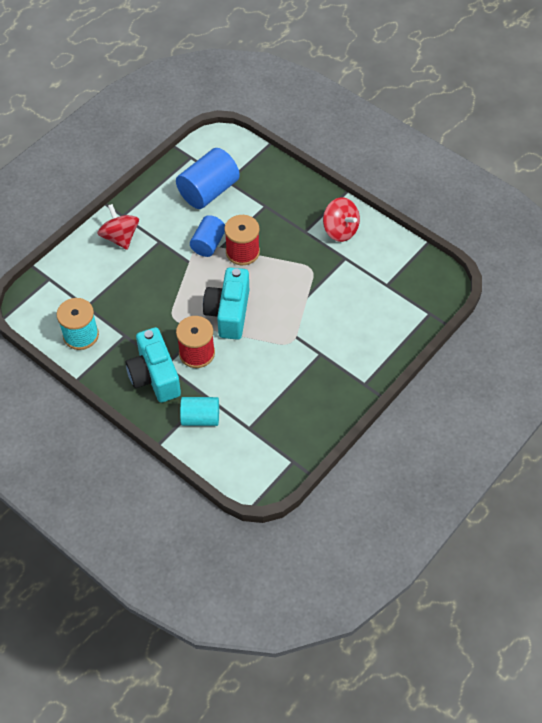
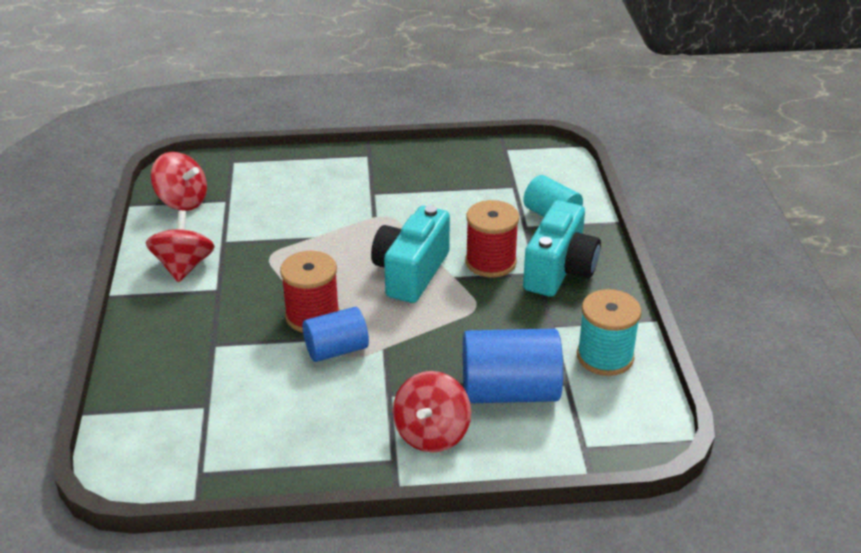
camera: 135 degrees left, 20 degrees down
blue cylinder [176,148,240,209] -> blue cylinder moved to [463,329,563,403]
turquoise camera [203,267,249,340] -> turquoise camera turned 150 degrees clockwise [371,205,450,303]
none -> red spinning top [151,152,207,211]

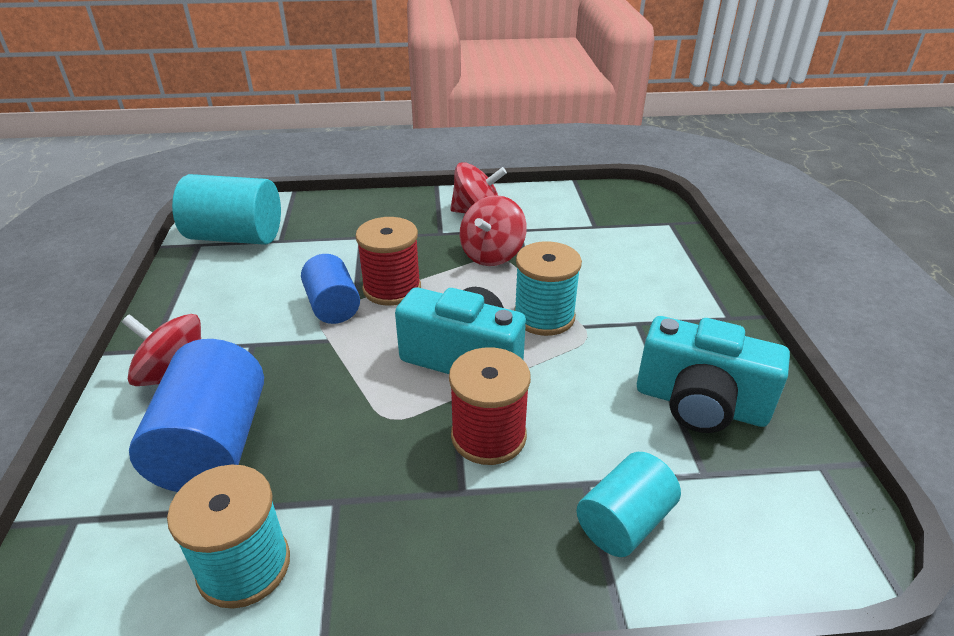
camera: 90 degrees right, 0 degrees up
red spinning top [151,152,207,211] -> red spinning top moved to [460,195,527,266]
turquoise camera [523,200,601,297] -> turquoise camera moved to [637,316,790,433]
none -> turquoise cylinder [172,174,281,245]
none -> turquoise spool [514,241,582,336]

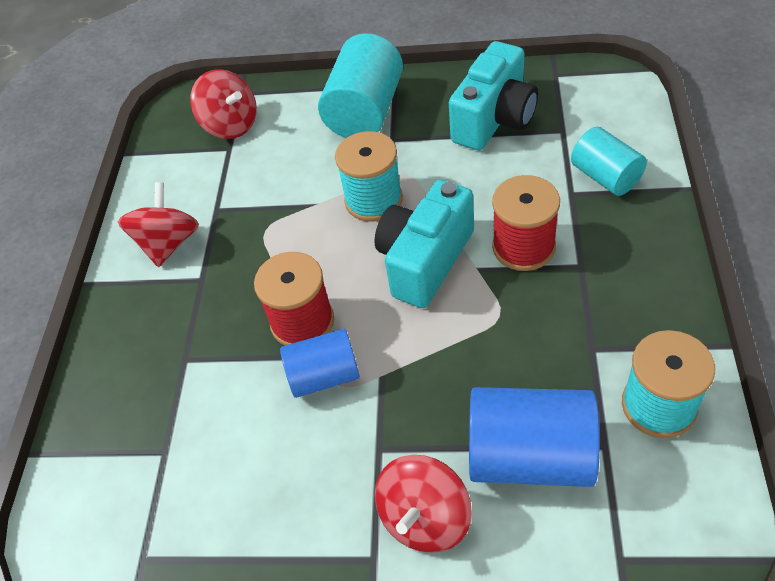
camera: 75 degrees left, 15 degrees up
turquoise cylinder [172,174,281,245] -> turquoise cylinder moved to [318,33,403,138]
red spinning top [460,195,527,266] -> red spinning top moved to [190,69,257,139]

